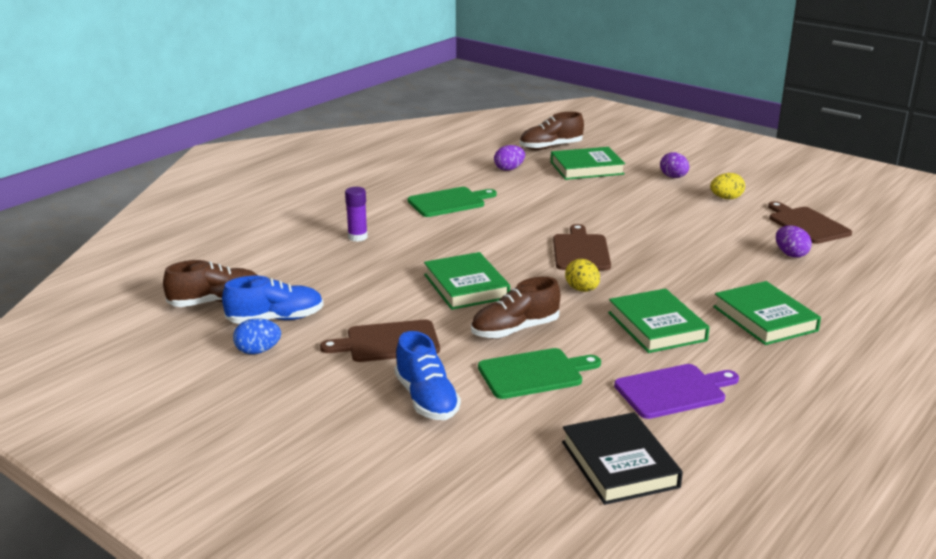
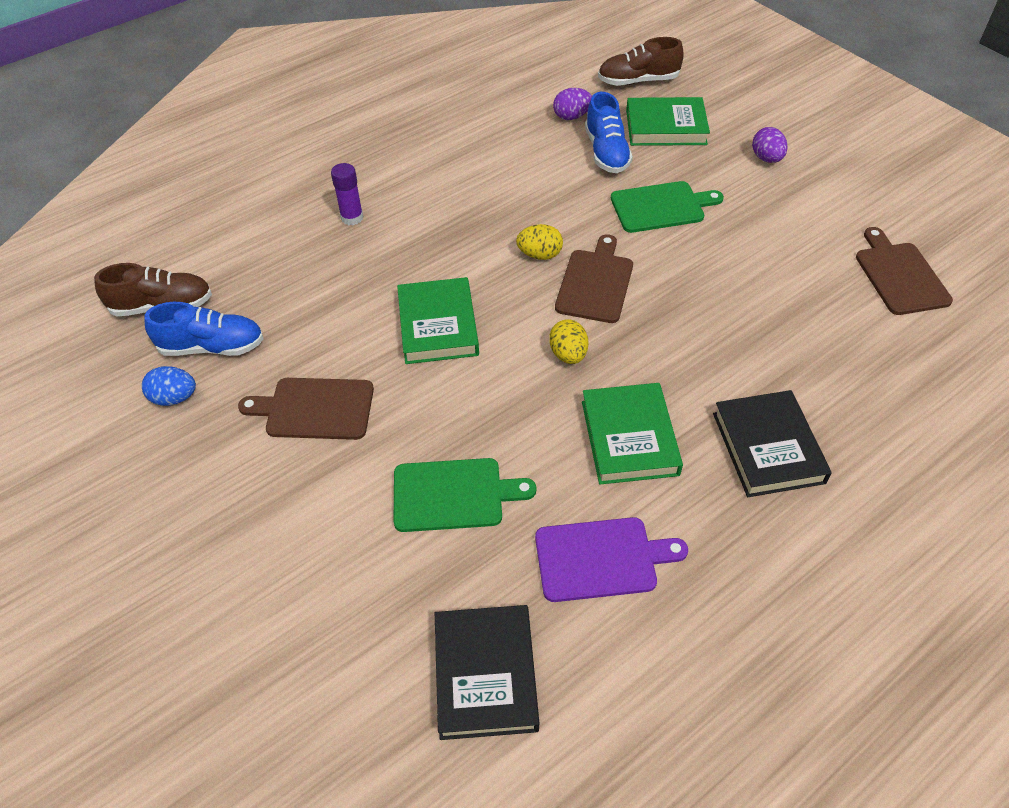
camera: 15 degrees right, 25 degrees up
blue shoe [395,331,461,420] -> blue shoe moved to [585,92,633,173]
green cutting board [407,187,497,217] -> green cutting board moved to [611,181,724,233]
brown shoe [471,277,560,338] -> none
yellow egg [710,173,745,199] -> yellow egg moved to [516,224,563,260]
green book [713,281,821,345] -> black book [713,390,832,497]
purple egg [776,225,812,258] -> none

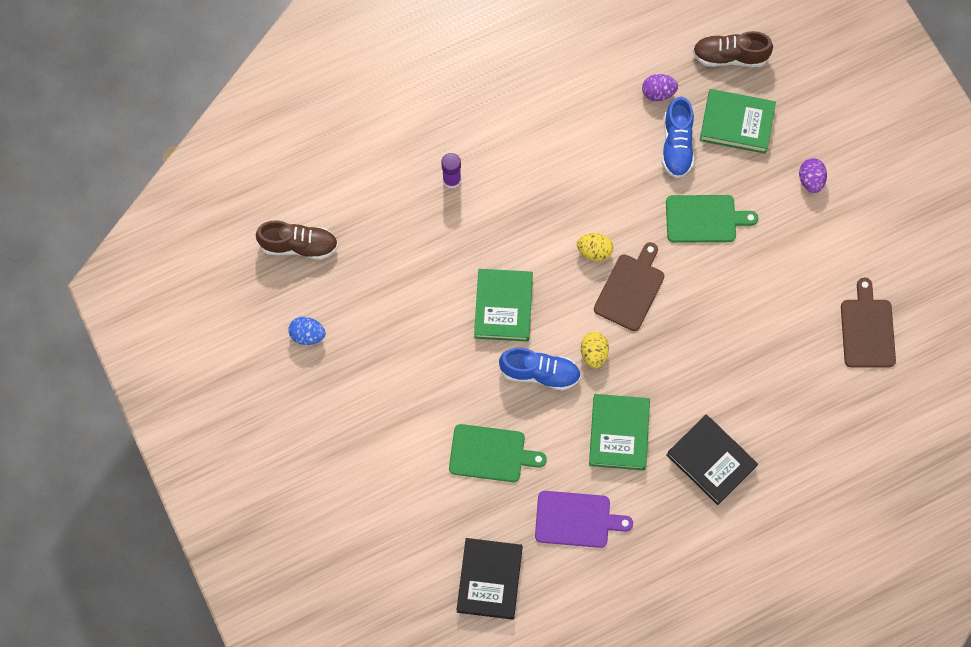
camera: 10 degrees right, 20 degrees up
blue shoe [145,302,264,356] -> blue shoe moved to [499,348,581,391]
brown cutting board [238,378,374,440] -> none
black book [713,390,832,497] -> black book turned 45 degrees counterclockwise [666,414,758,505]

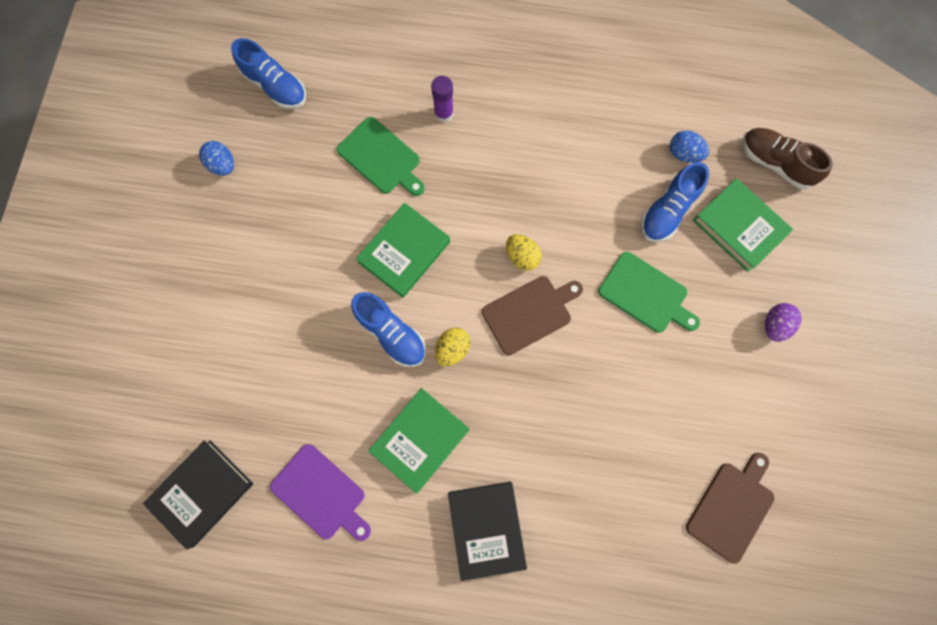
camera: 35 degrees right, 5 degrees up
brown shoe [256,220,338,260] -> blue shoe [231,38,306,109]
green cutting board [449,424,547,482] -> green cutting board moved to [337,117,425,196]
purple egg [642,74,678,101] -> blue egg [670,130,709,163]

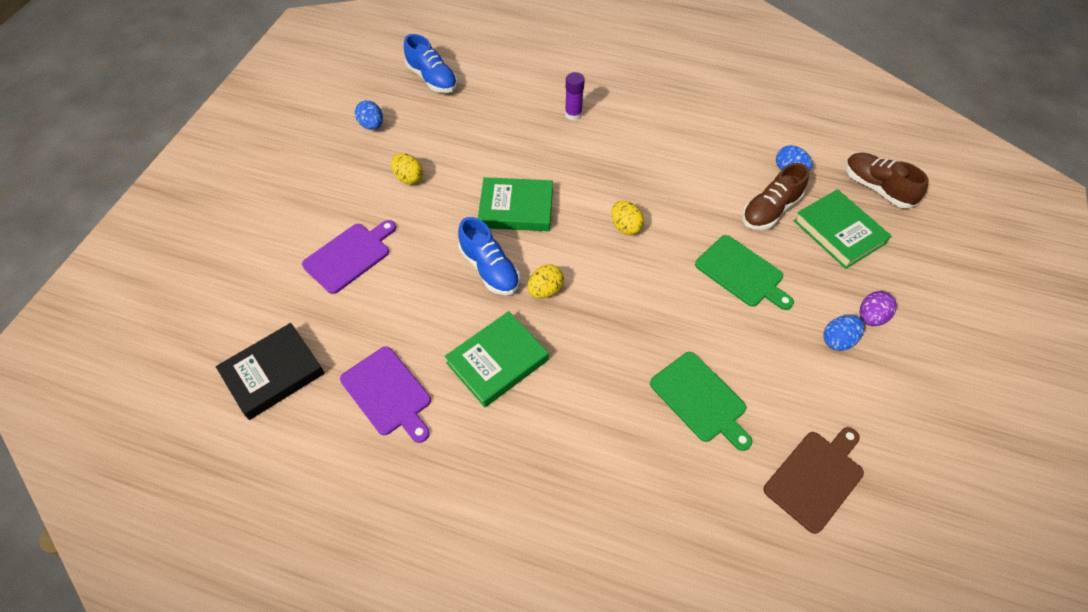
camera: 10 degrees right, 20 degrees down
green cutting board [337,117,425,196] -> green cutting board moved to [650,352,752,451]
green book [356,203,450,298] -> green book turned 45 degrees clockwise [478,177,553,231]
black book [448,482,527,581] -> none
brown cutting board [482,276,583,355] -> none
blue shoe [641,162,709,242] -> brown shoe [742,163,809,230]
none -> purple cutting board [302,220,396,294]
none -> yellow egg [391,153,423,185]
none -> blue egg [823,315,864,351]

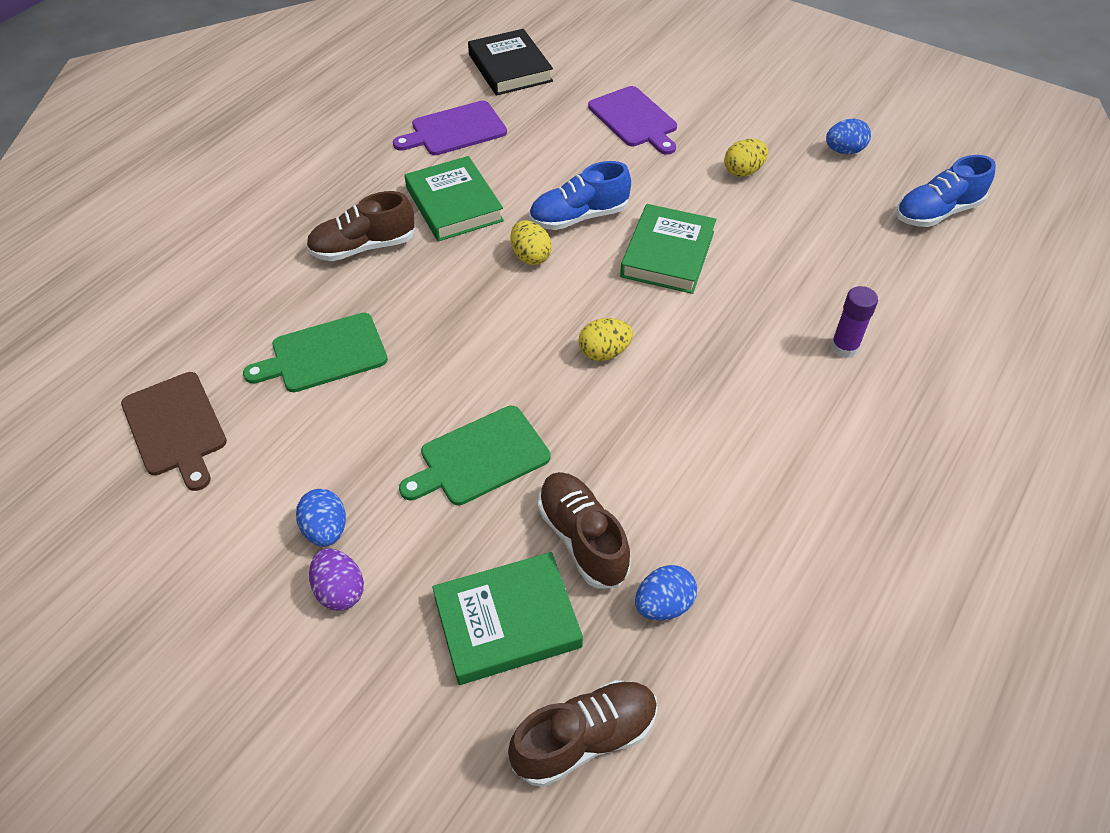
camera: 105 degrees right, 5 degrees down
none -> brown shoe [306,191,415,261]

